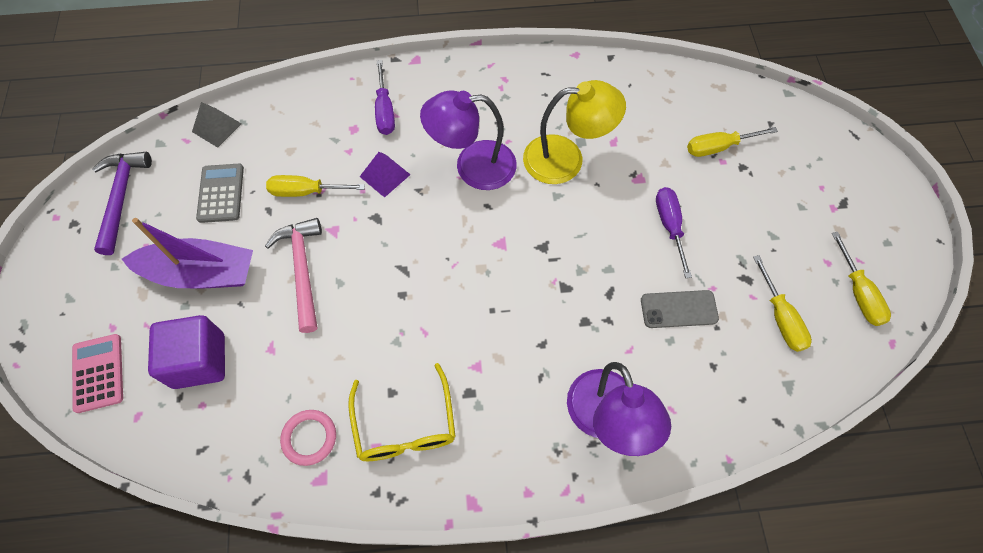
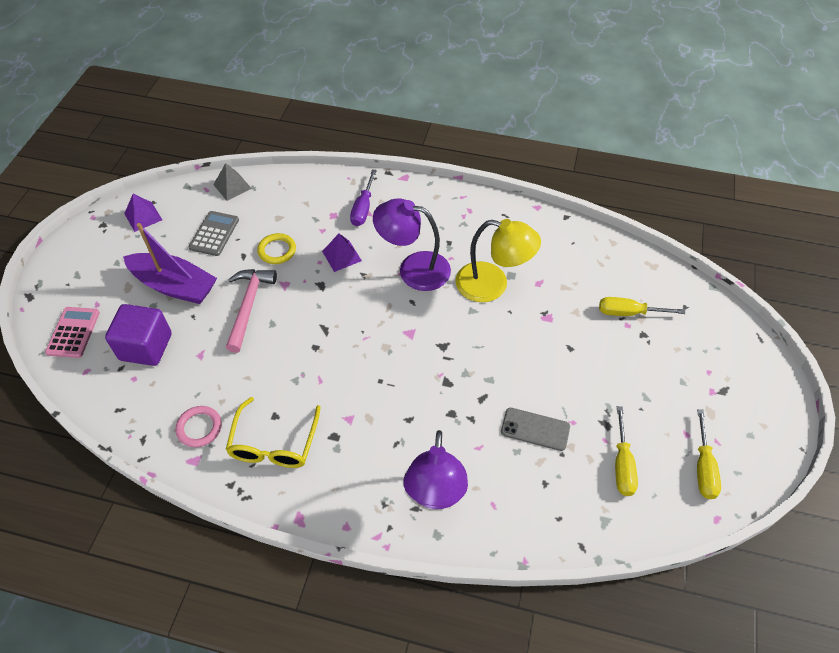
camera: 20 degrees right, 10 degrees down
purple hammer [92,152,152,255] -> purple pyramid [124,194,162,232]
yellow screwdriver [266,175,365,197] -> yellow ring [257,233,296,264]
purple screwdriver [656,187,692,278] -> none

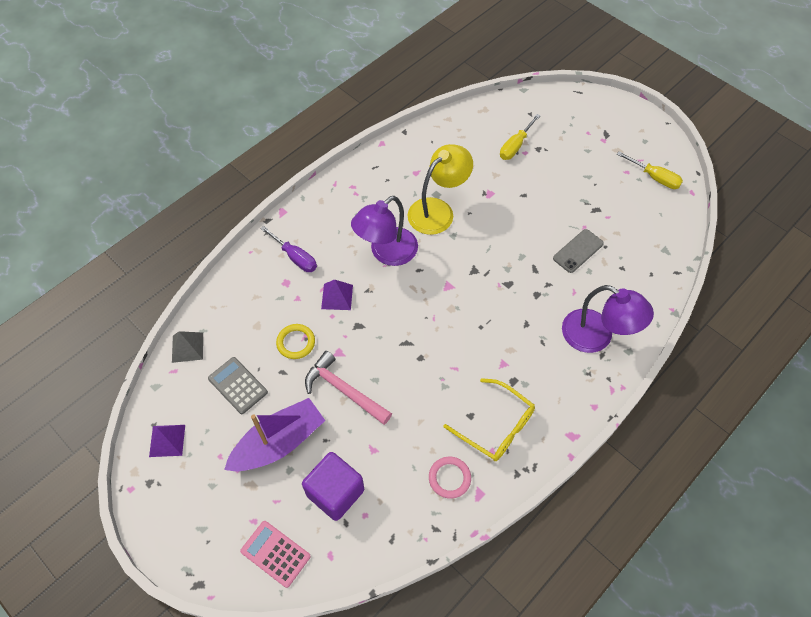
camera: 60 degrees left, 5 degrees up
yellow screwdriver [615,406,638,496] -> none

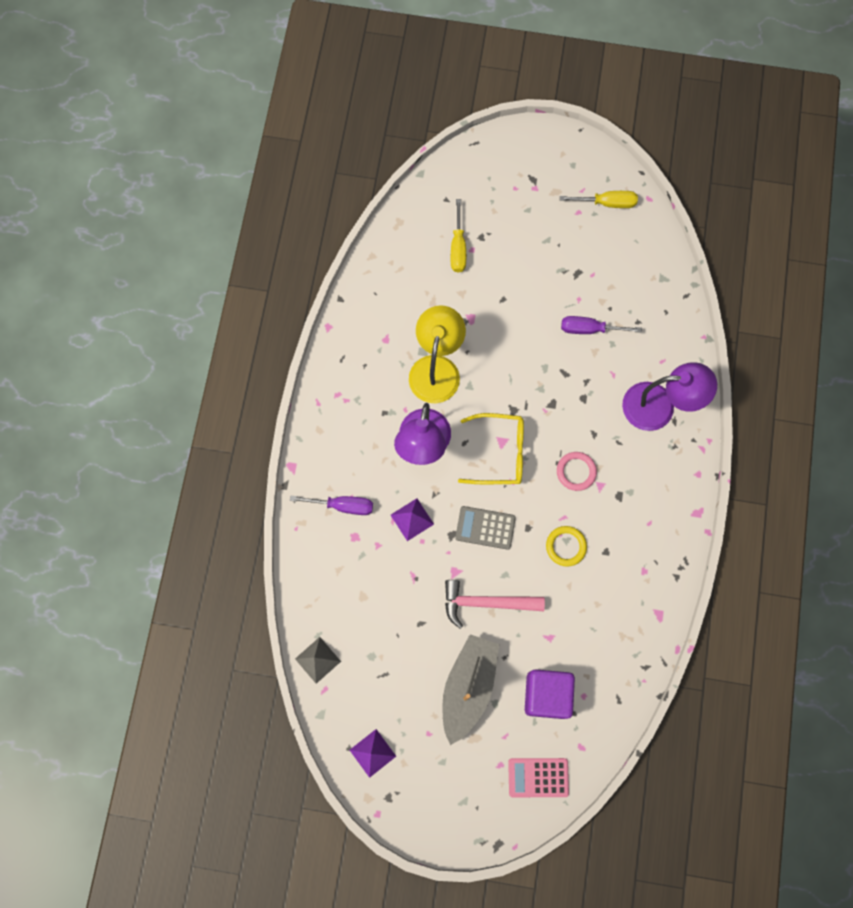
camera: 35 degrees left, 15 degrees up
grey calculator [208,357,268,414] -> grey calculator moved to [455,506,516,550]
purple boat [224,398,325,471] -> grey boat [442,634,499,745]
yellow ring [276,324,315,359] -> yellow ring moved to [546,526,587,567]
pink ring [429,457,471,498] -> pink ring moved to [557,452,597,491]
yellow glasses [443,378,535,461] -> yellow glasses moved to [458,413,524,484]
grey phone [553,229,604,273] -> purple screwdriver [561,316,642,334]

